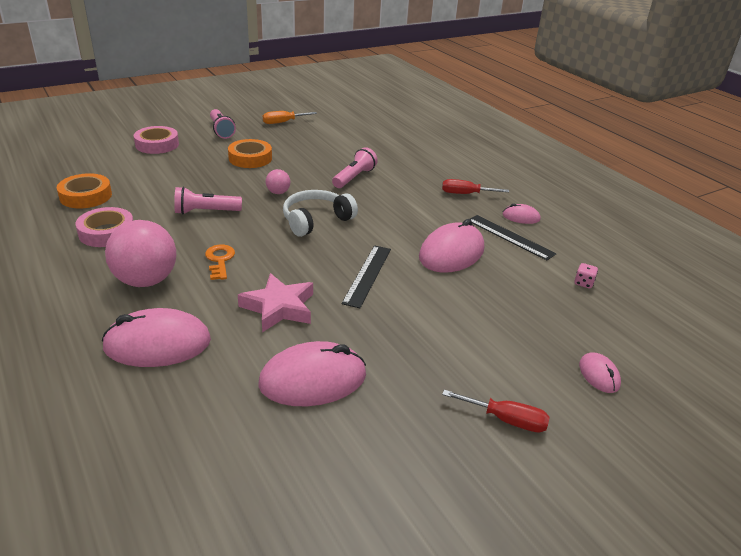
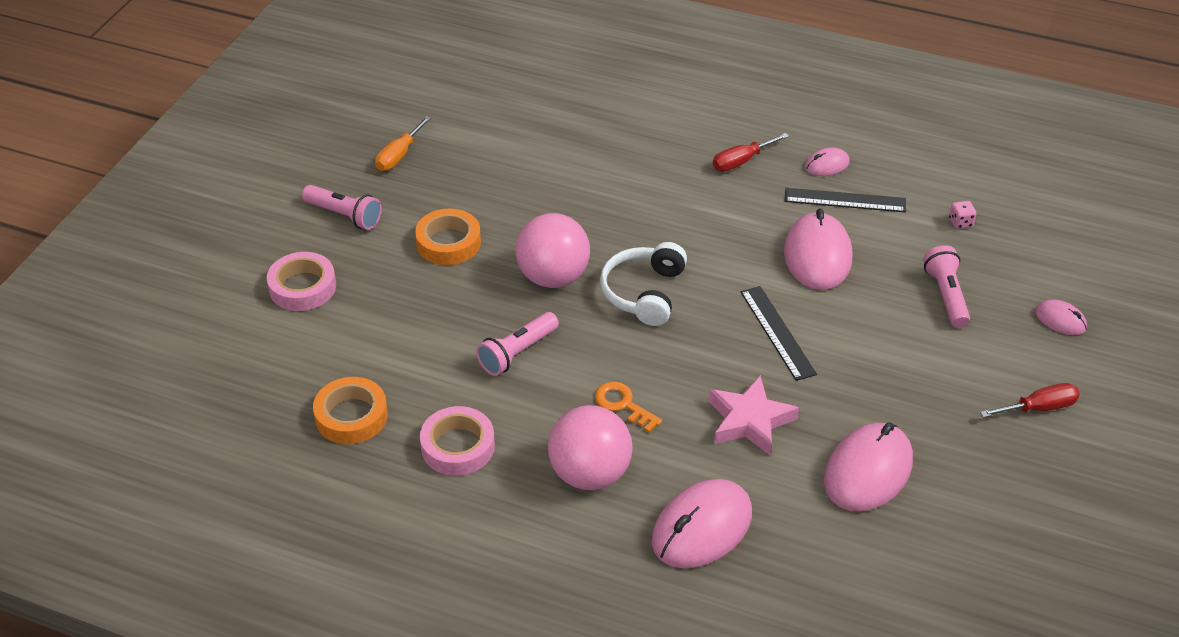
camera: 35 degrees left, 10 degrees up
pink ball [266,169,290,194] -> pink ball [515,213,590,288], size x2.13
pink flashlight [332,147,378,188] -> pink flashlight moved to [923,245,970,328]

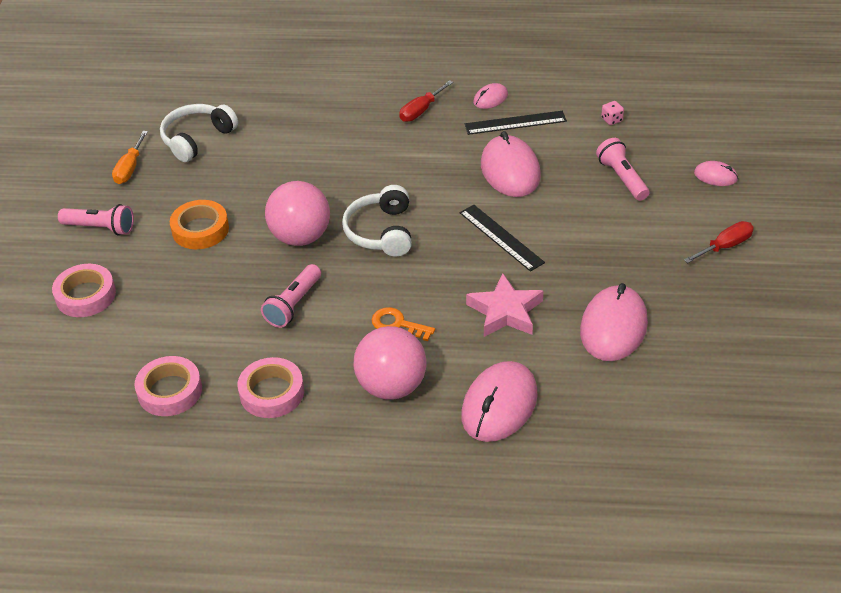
camera: 15 degrees left, 0 degrees up
orange tape [313,377,388,444] -> pink tape [134,356,202,416]
none -> white headphones [160,104,238,162]

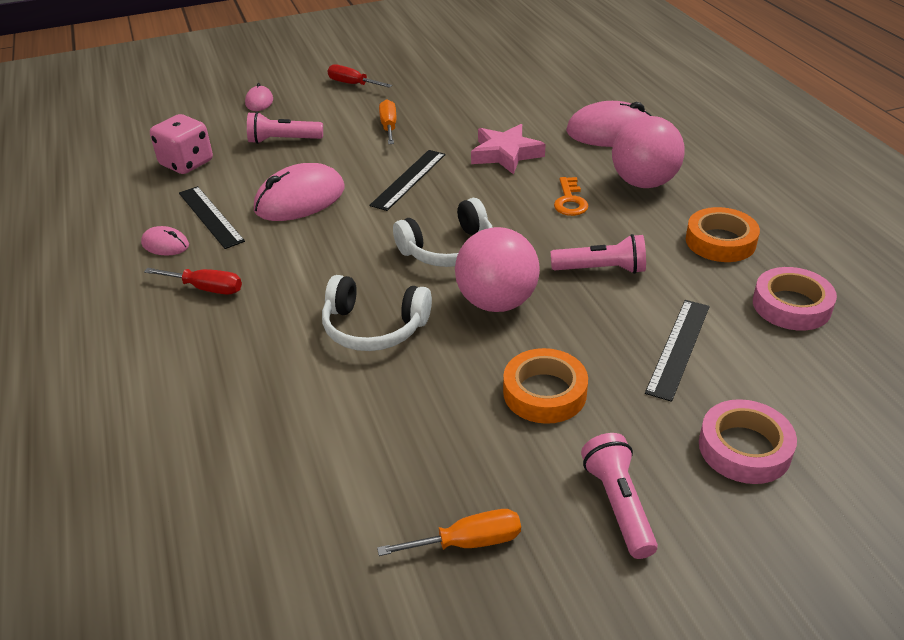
camera: 115 degrees left, 5 degrees down
white headphones [160,104,238,162] -> white headphones moved to [322,275,432,351]
pink tape [238,357,304,418] -> orange tape [686,207,760,262]
pink mouse [580,283,648,361] -> none
pink flashlight [596,138,649,201] -> pink flashlight turned 45 degrees clockwise [247,112,323,144]
pink dice [601,101,624,125] -> pink dice [150,114,213,174], size x2.25
none -> orange screwdriver [379,99,396,144]
none -> black ruler [645,300,710,402]

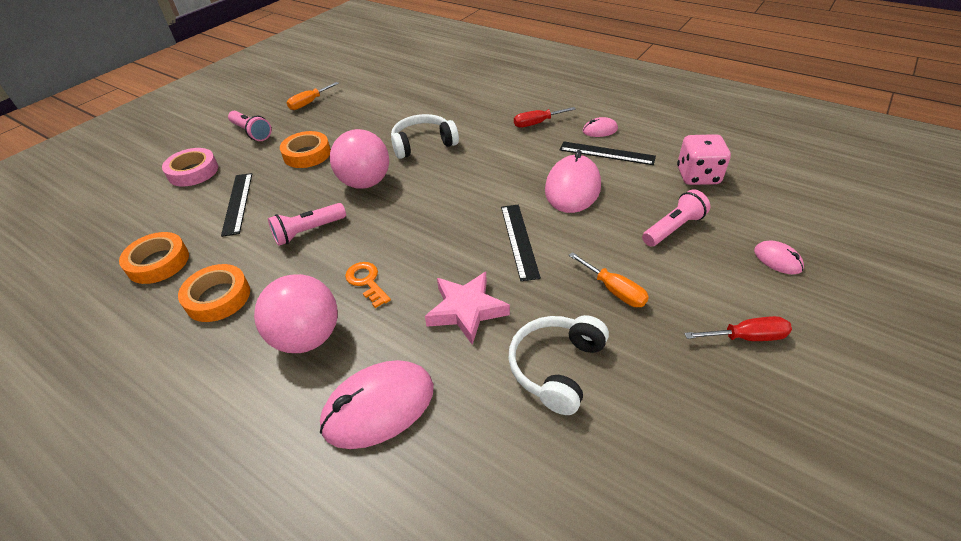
camera: 145 degrees right, 5 degrees up
white headphones [393,198,493,267] -> white headphones moved to [508,315,609,415]
pink tape [753,267,837,331] -> orange tape [119,232,189,284]

